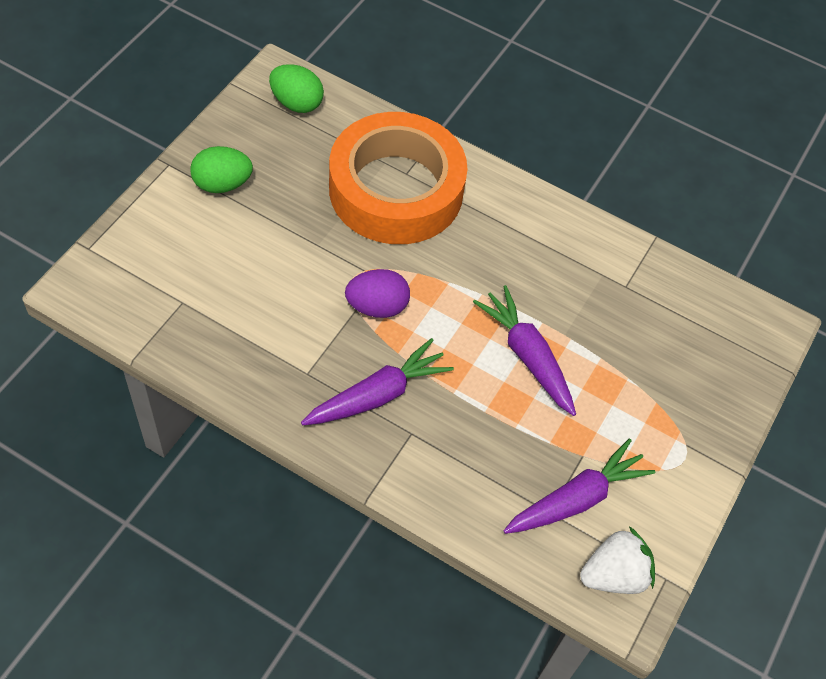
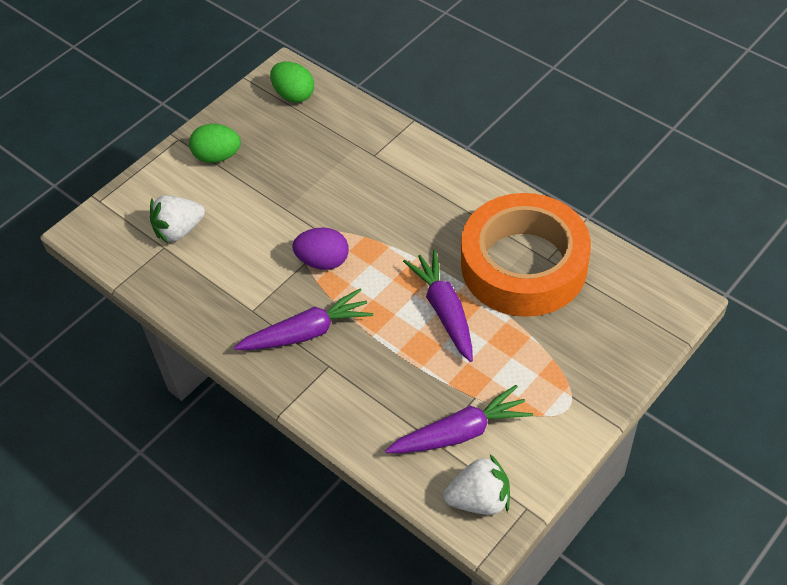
camera: 20 degrees right, 5 degrees down
orange tape [329,112,468,244] -> orange tape moved to [461,193,591,317]
none -> white strawberry [150,195,205,243]

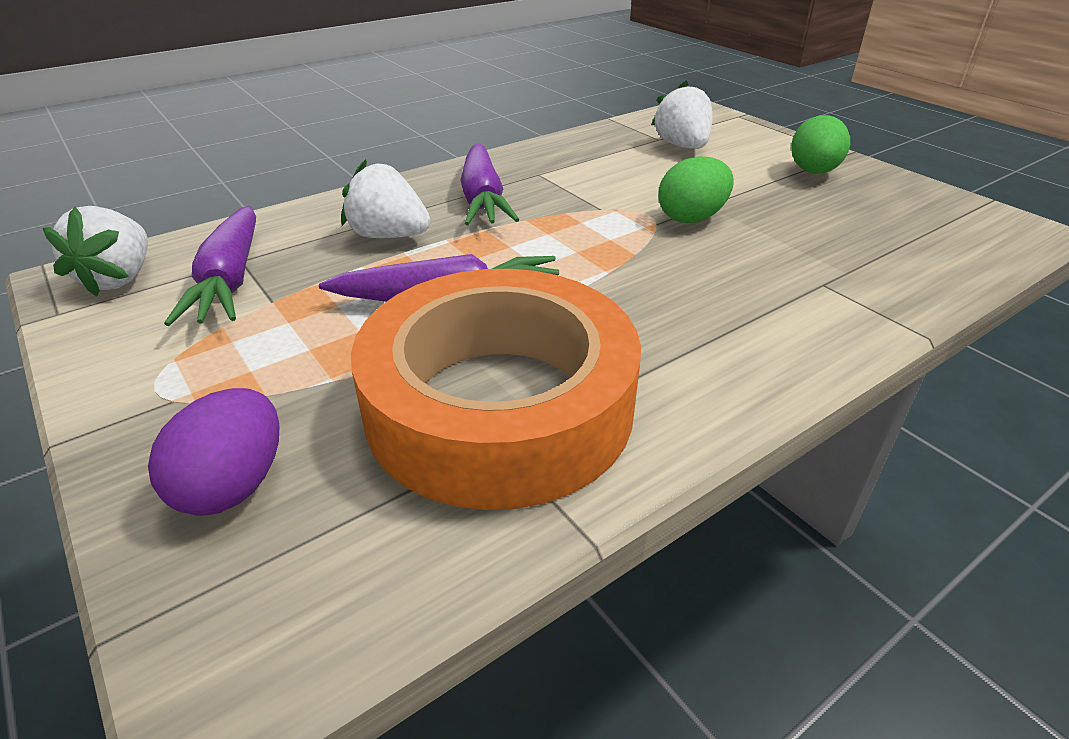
camera: 100 degrees right, 15 degrees down
green egg [270,61,314,103] -> green egg moved to [659,156,734,223]
purple egg [292,227,349,270] -> purple egg moved to [148,388,279,516]
none -> white strawberry [341,159,430,238]

